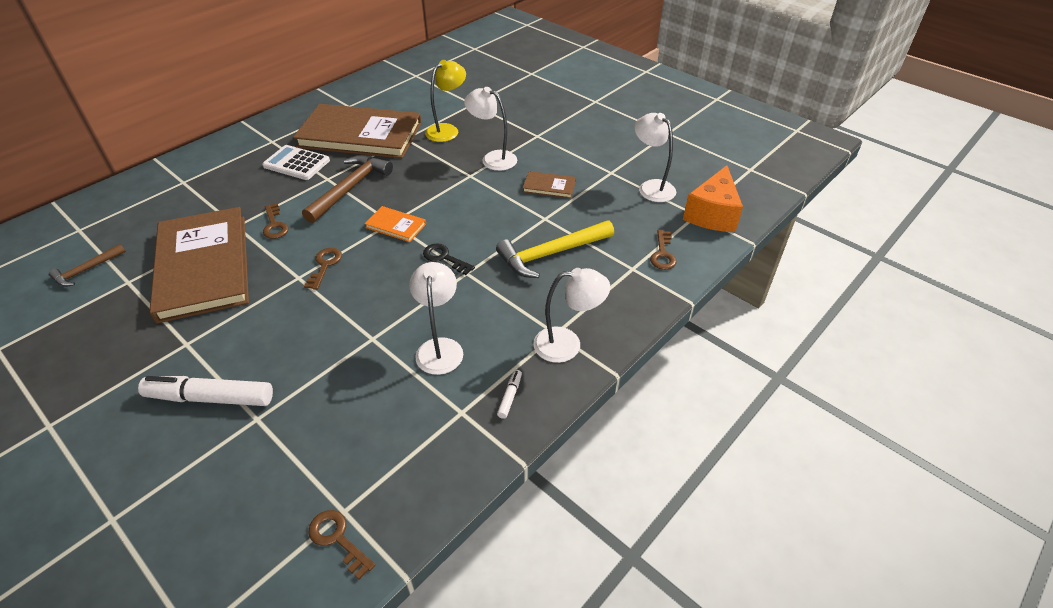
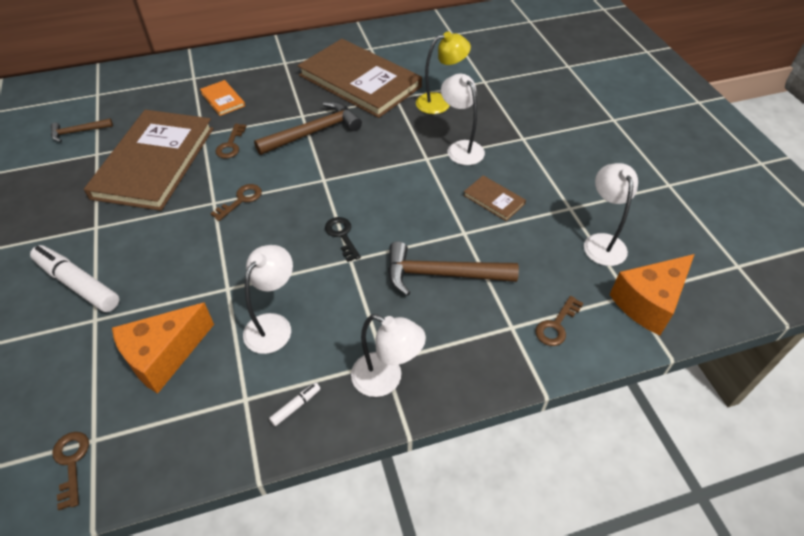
camera: 30 degrees right, 5 degrees up
white calculator [262,145,330,180] -> none
orange book [364,206,426,242] -> orange book moved to [200,80,245,116]
yellow hammer [496,220,614,278] -> brown hammer [388,241,519,296]
none -> orange cheese [112,302,214,394]

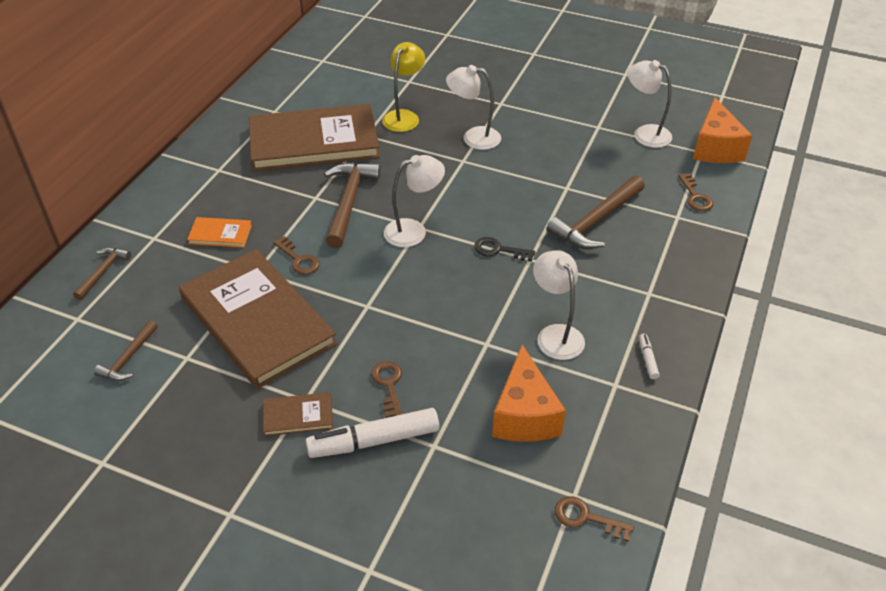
camera: 50 degrees left, 5 degrees down
brown key [210,184,262,221] -> brown key moved to [371,361,402,418]
white lamp [351,314,426,397] -> white lamp moved to [384,155,445,247]
brown book [463,175,526,221] -> brown book moved to [263,392,333,436]
none -> brown hammer [73,247,131,300]

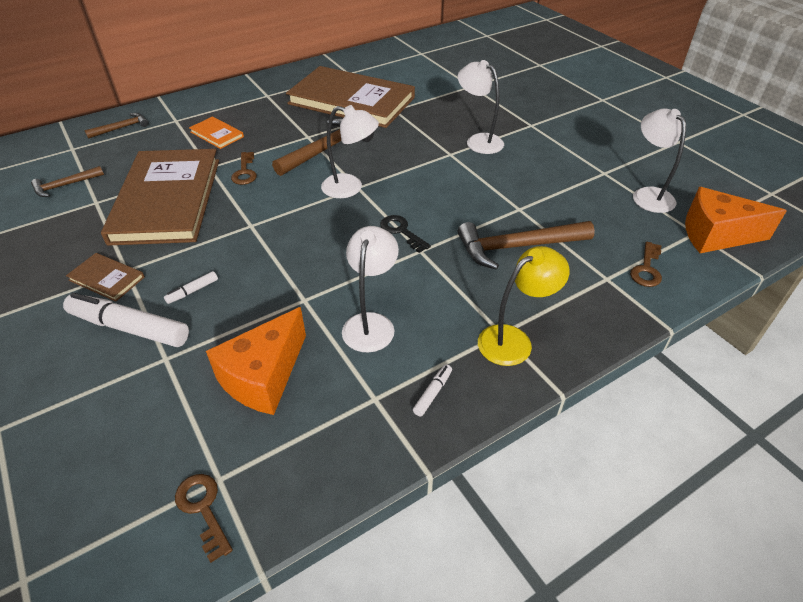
camera: 35 degrees right, 0 degrees up
brown key [371,361,402,418] -> white marker [164,271,218,304]
yellow lamp [382,42,425,132] -> yellow lamp moved to [478,246,570,366]
orange cheese [693,98,753,163] -> orange cheese turned 60 degrees clockwise [685,187,787,253]

